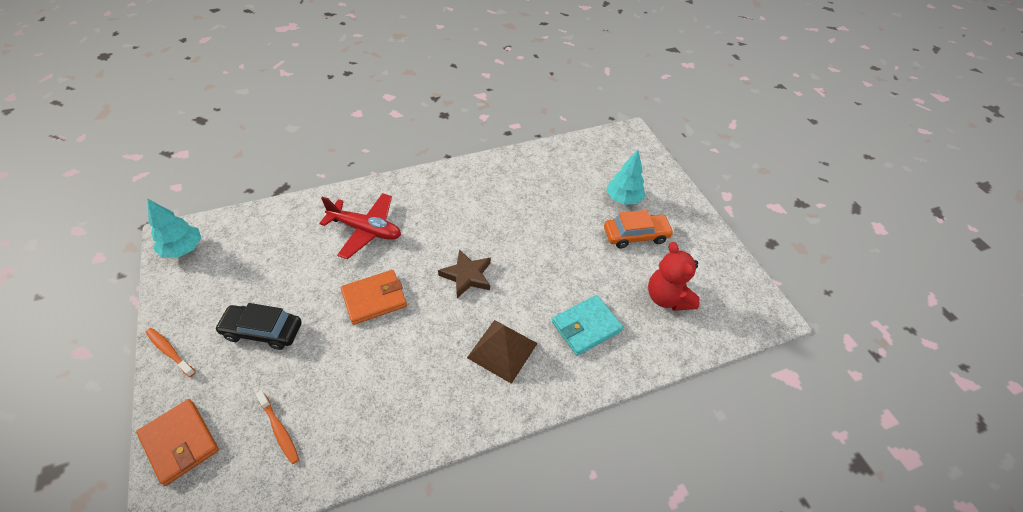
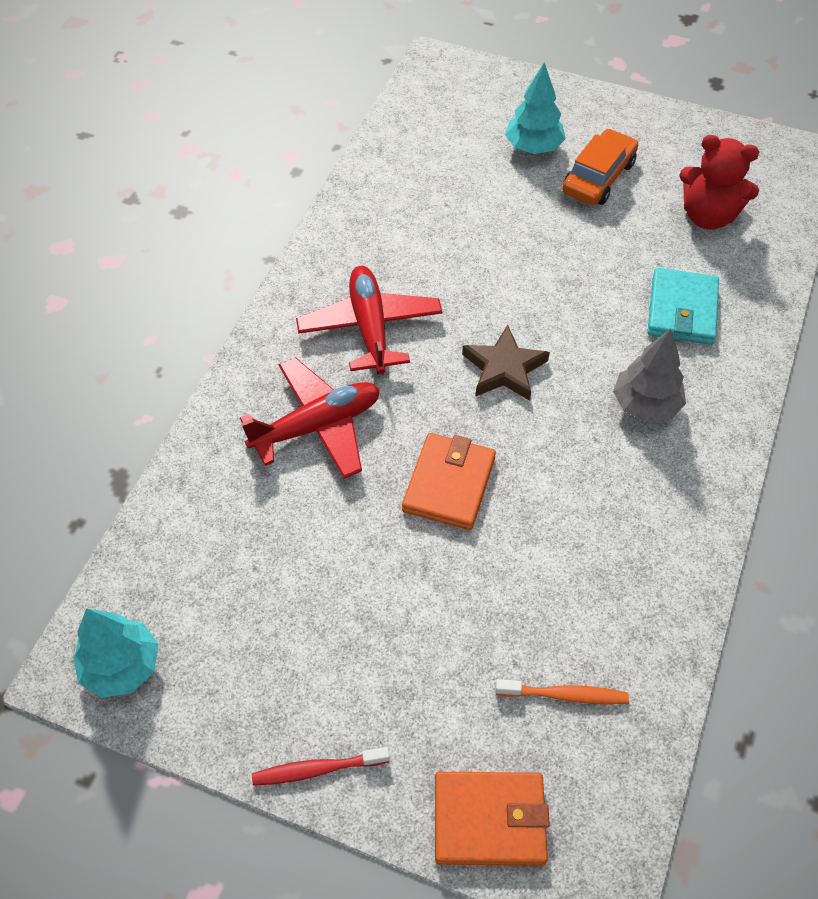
camera: 45 degrees left, 5 degrees up
orange toothbrush [146,328,196,377] -> red toothbrush [252,747,390,786]
black car [215,303,302,350] -> none
brown pyramid [467,320,538,384] -> grey tree [613,329,686,422]
none -> red plane [296,266,443,375]

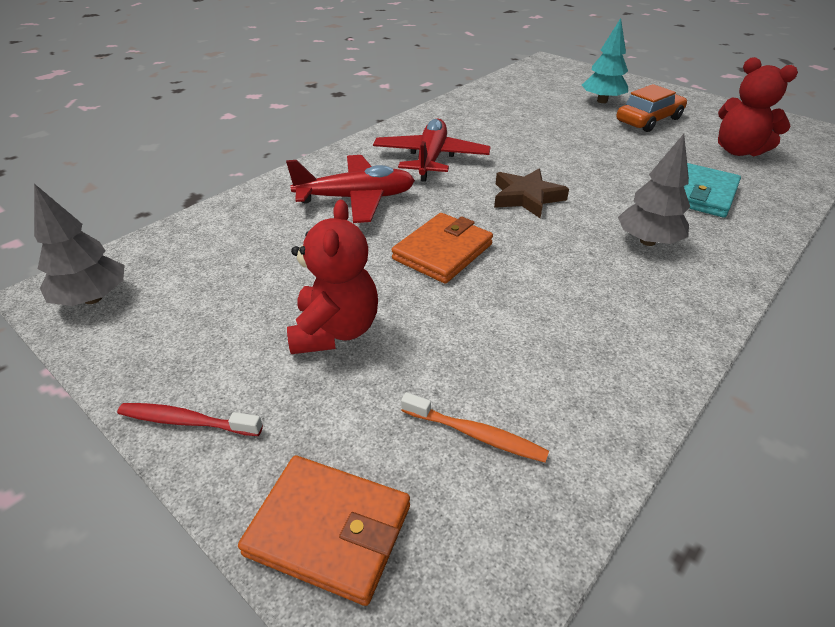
camera: 20 degrees right, 15 degrees down
turquoise tree [73,608,159,698] -> grey tree [34,184,124,306]
none -> red teddy bear [287,200,378,354]

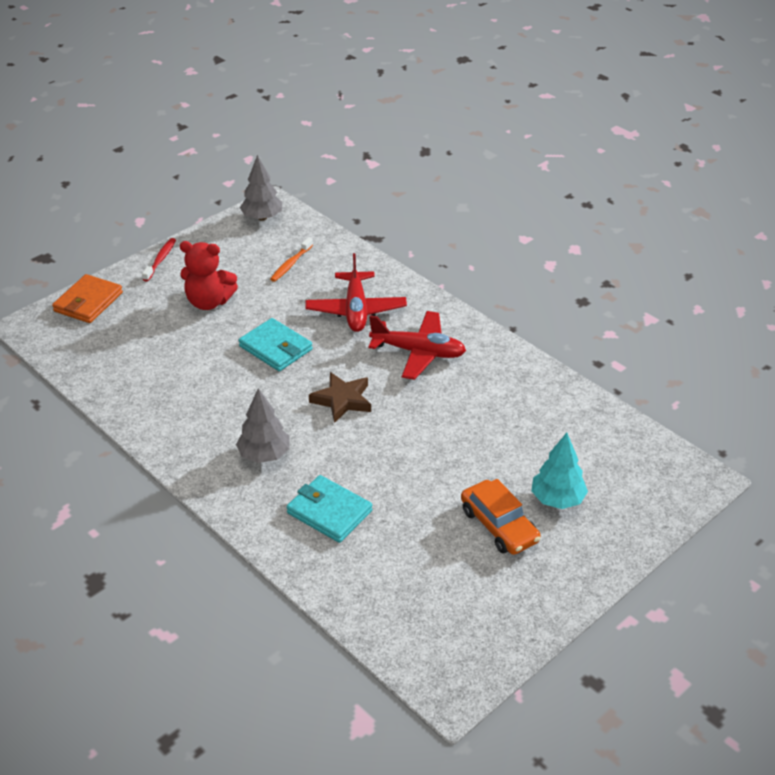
camera: 95 degrees right, 0 degrees up
orange wallet [392,213,493,284] -> turquoise wallet [239,318,313,371]
orange toothbrush [401,392,549,463] -> orange toothbrush moved to [270,237,313,282]
red teddy bear [718,57,798,156] -> none

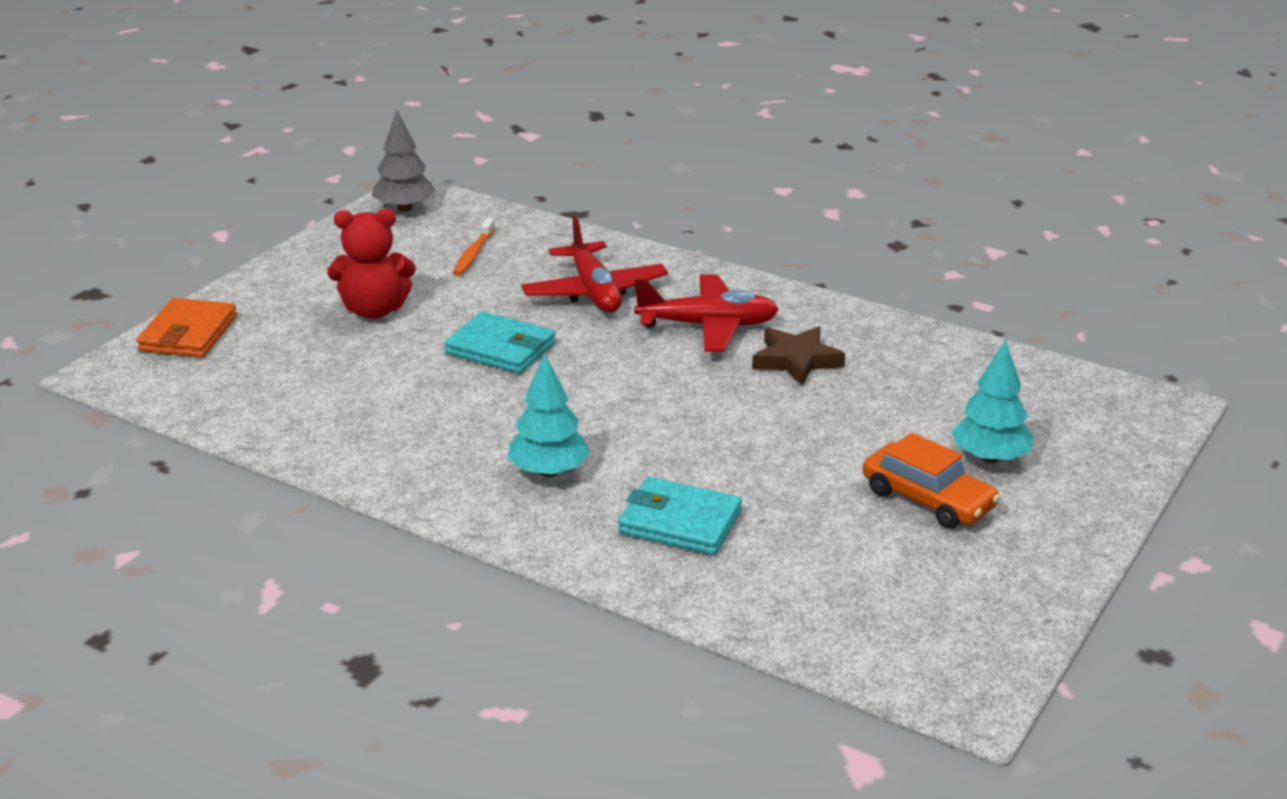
camera: 15 degrees left, 10 degrees down
red toothbrush [142,238,176,282] -> none
grey tree [236,388,290,463] -> turquoise tree [508,354,590,477]
brown star [309,372,371,423] -> brown star moved to [752,326,845,386]

